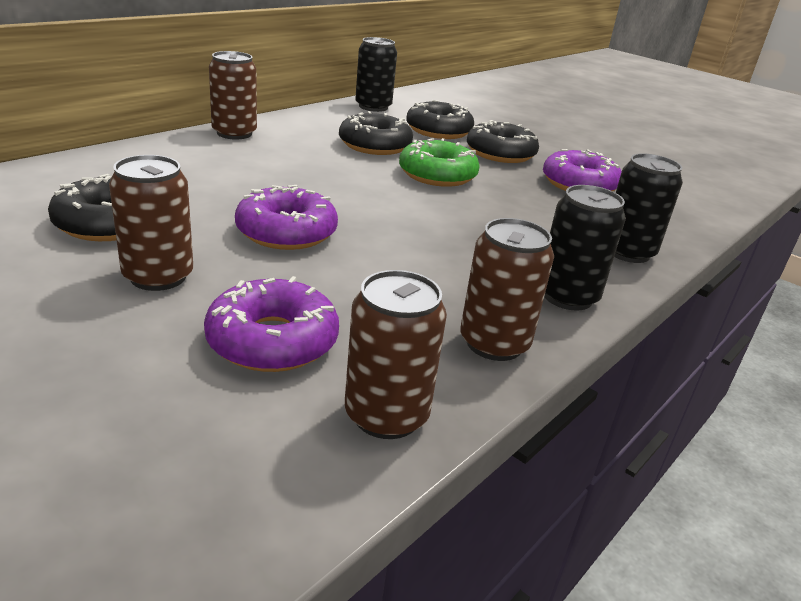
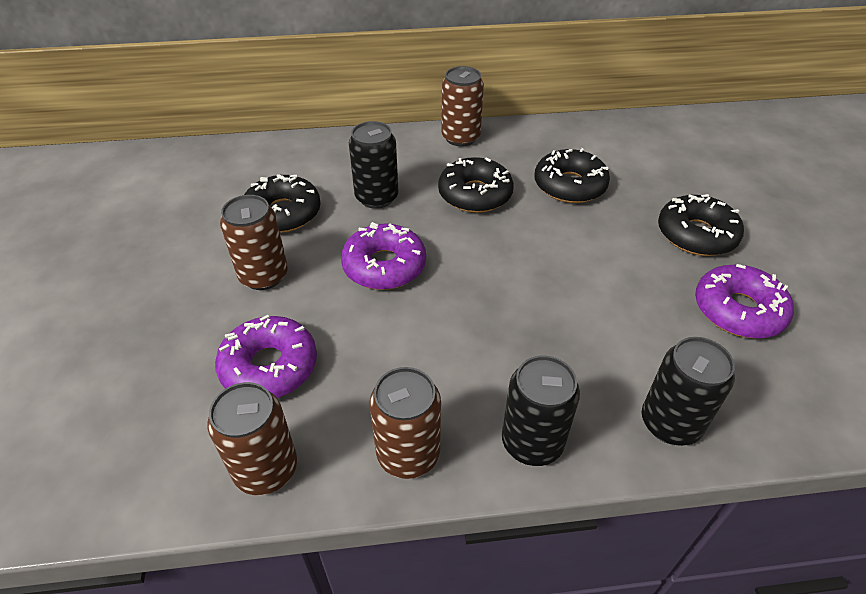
camera: 45 degrees right, 15 degrees up
black can [355,37,397,112] -> black can moved to [349,121,398,209]
green donut [399,138,480,187] -> none
black donut [406,100,474,139] -> black donut moved to [438,157,514,213]

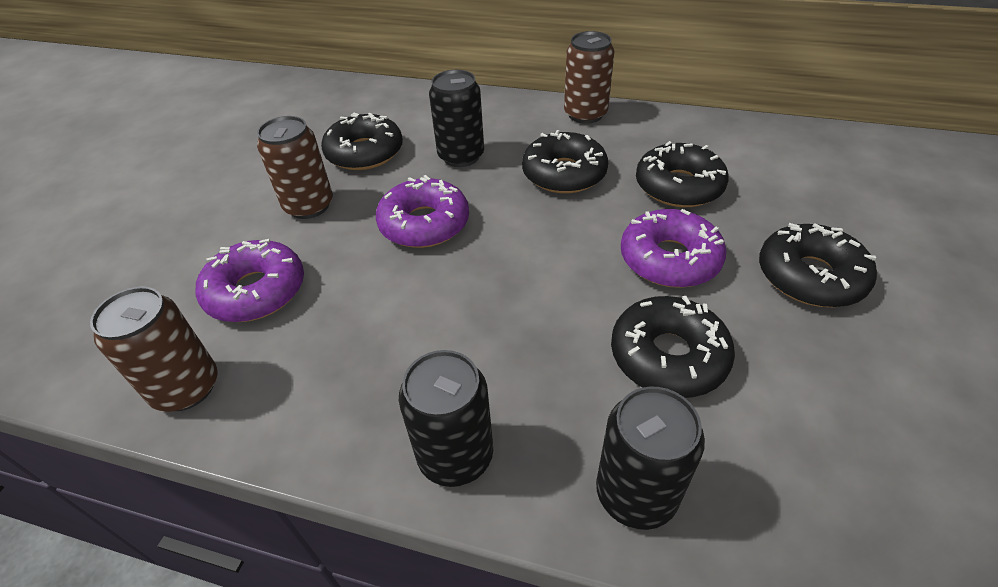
camera: 25 degrees right, 0 degrees up
brown can [370,367,441,479] -> none
purple donut [695,264,794,338] -> purple donut moved to [621,209,726,288]
none -> black donut [611,296,735,398]

